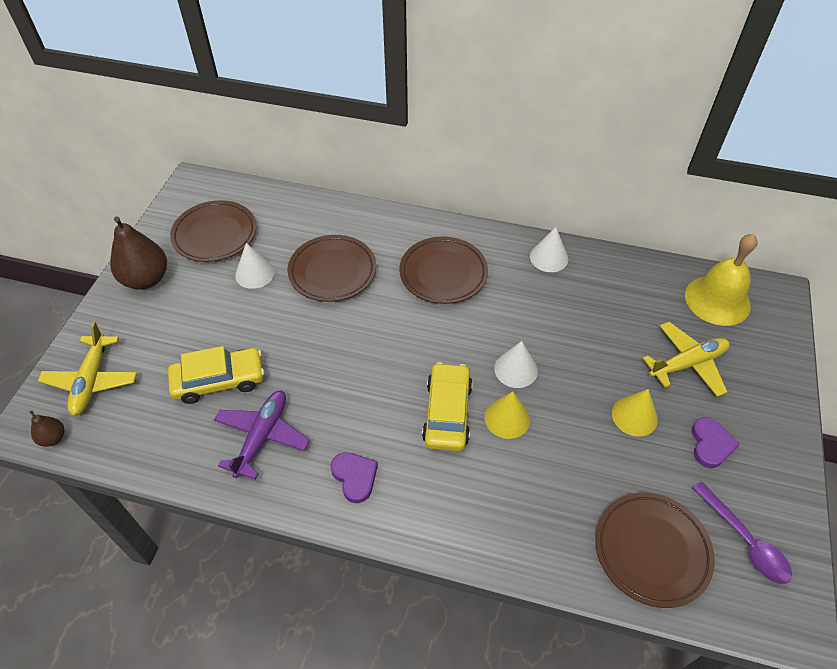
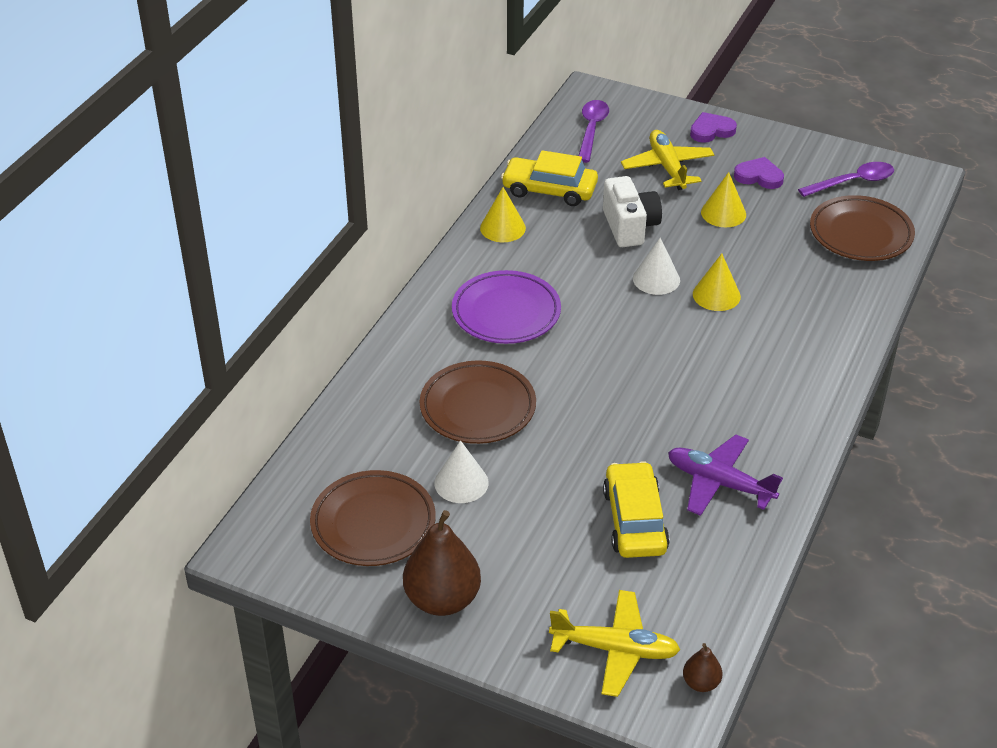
camera: 80 degrees left, 10 degrees down
purple heart [330,452,378,503] -> purple heart moved to [690,112,737,143]
brown plate [399,236,488,304] -> purple plate [452,270,561,344]
yellow car [422,362,472,451] -> yellow car moved to [501,150,598,206]
white cone [530,227,568,272] -> yellow cone [480,187,526,242]
yellow bell [685,234,758,326] -> purple spoon [579,100,609,163]
none -> white camera [603,176,662,247]

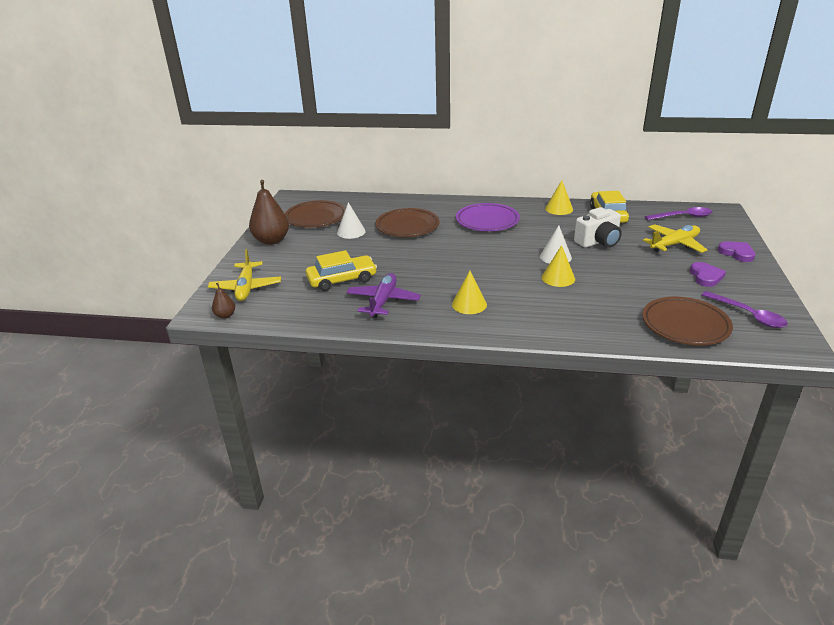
camera: 75 degrees right, 10 degrees down
yellow cone [701,172,746,227] -> yellow cone moved to [452,271,487,314]

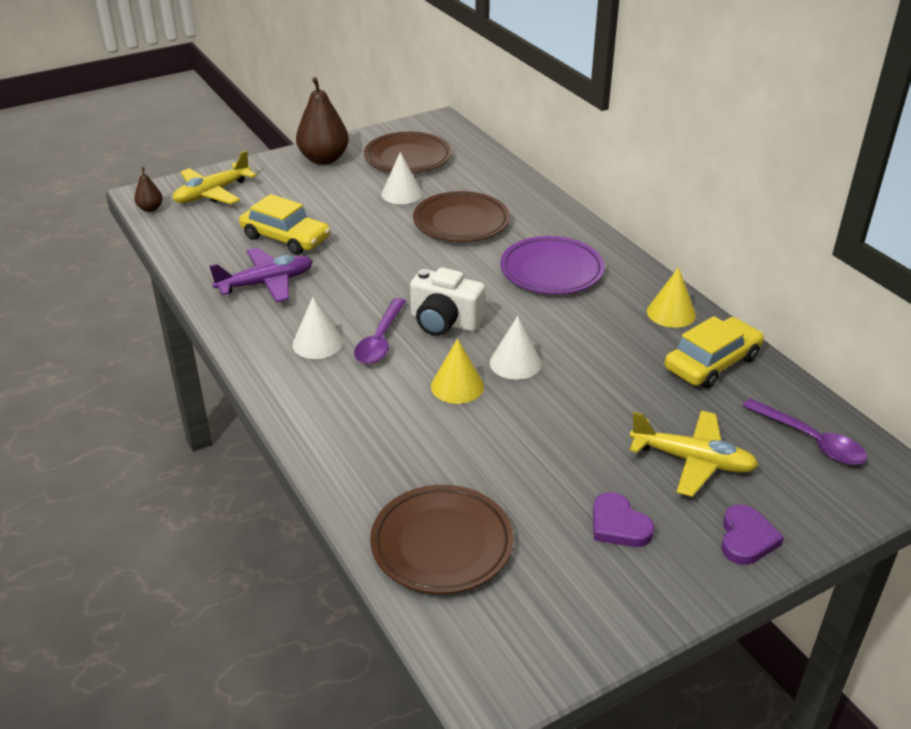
camera: 50 degrees right, 5 degrees up
yellow cone [452,271,487,314] -> white cone [292,297,343,359]
white camera [574,207,622,248] -> white camera moved to [410,267,485,336]
purple heart [690,262,726,287] -> purple heart turned 90 degrees clockwise [593,492,654,547]
purple spoon [702,291,788,328] -> purple spoon moved to [354,298,406,364]

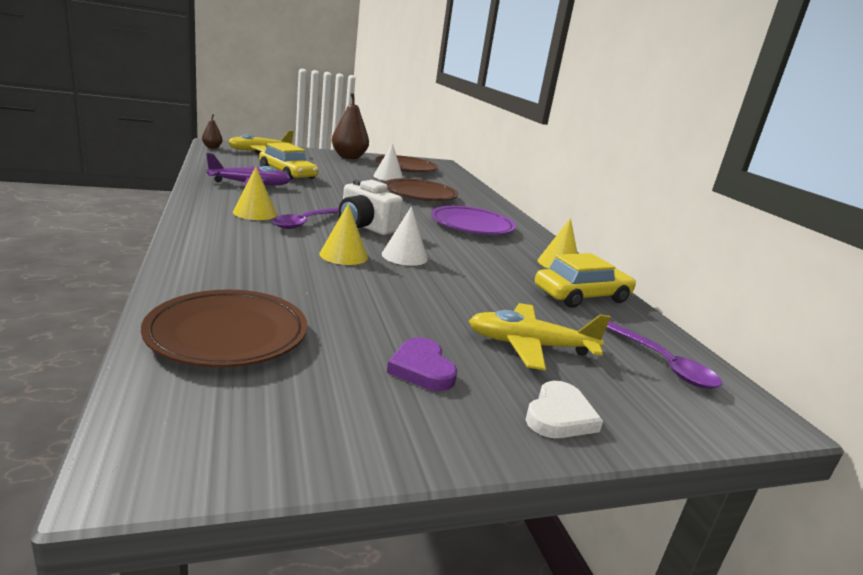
camera: 10 degrees right, 15 degrees down
white cone [292,297,343,359] -> yellow cone [233,167,277,220]
yellow plane [630,411,758,497] -> yellow plane turned 150 degrees clockwise [469,303,611,371]
purple heart [721,505,784,565] -> white heart [526,381,603,438]

